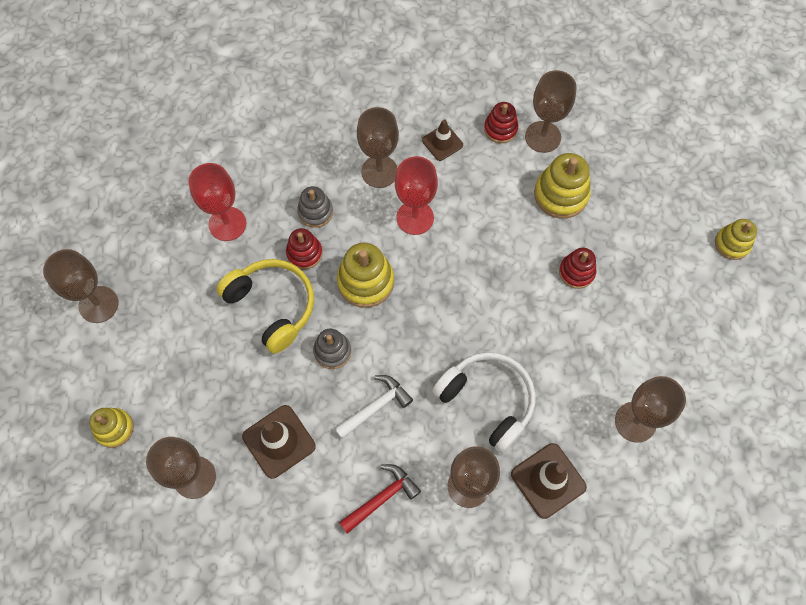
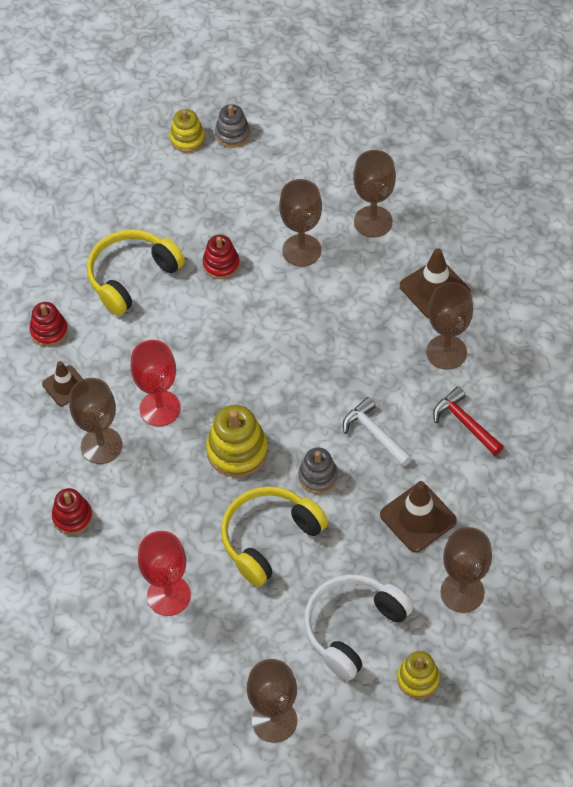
camera: 90 degrees left, 10 degrees down
red stacking toy [286,228,322,269] -> red stacking toy moved to [52,488,92,535]
grey stacking toy [297,186,333,228] -> grey stacking toy moved to [215,104,250,148]
white headphones [432,352,535,453] -> white headphones moved to [304,574,413,681]
brown goblet [525,70,577,153] -> brown goblet moved to [279,179,322,267]
yellow stacking toy [534,153,591,219] -> yellow headphones [87,229,185,316]

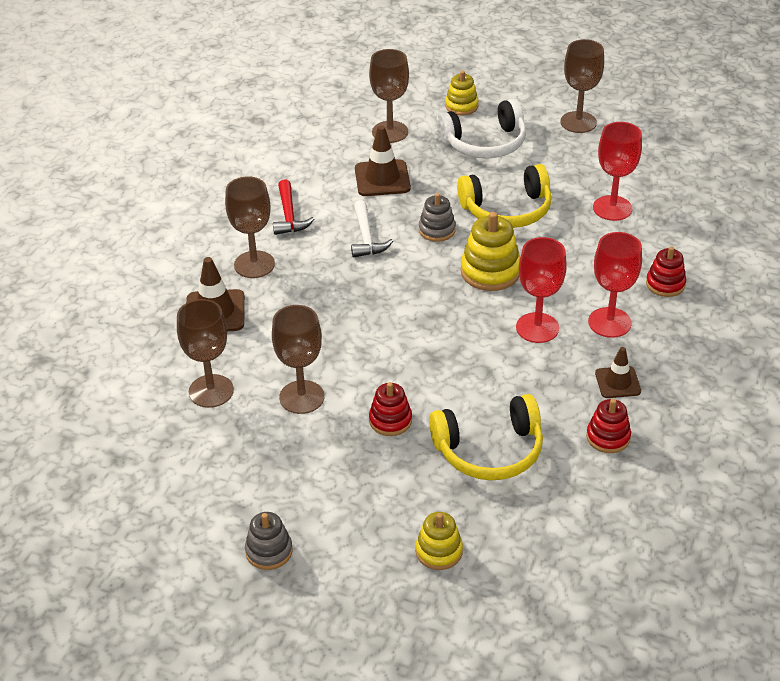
camera: 150 degrees left, 15 degrees down
brown goblet [69,378,122,464] -> red goblet [588,232,642,338]
yellow stacking toy [170,109,205,152] -> yellow stacking toy moved to [416,512,463,570]

